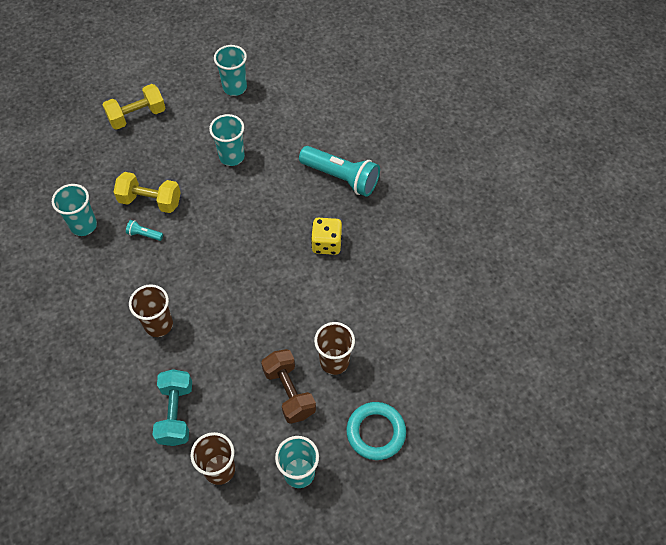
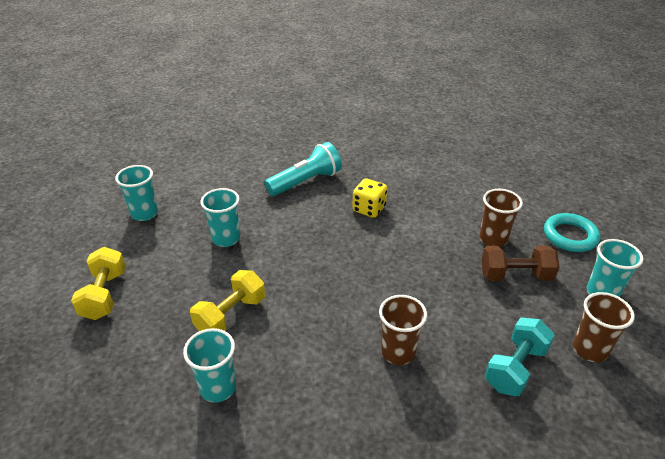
camera: 65 degrees left, 20 degrees down
turquoise flashlight [126,220,163,241] -> none
turquoise dumbbell [152,369,192,446] -> turquoise dumbbell turned 75 degrees counterclockwise [485,318,555,396]

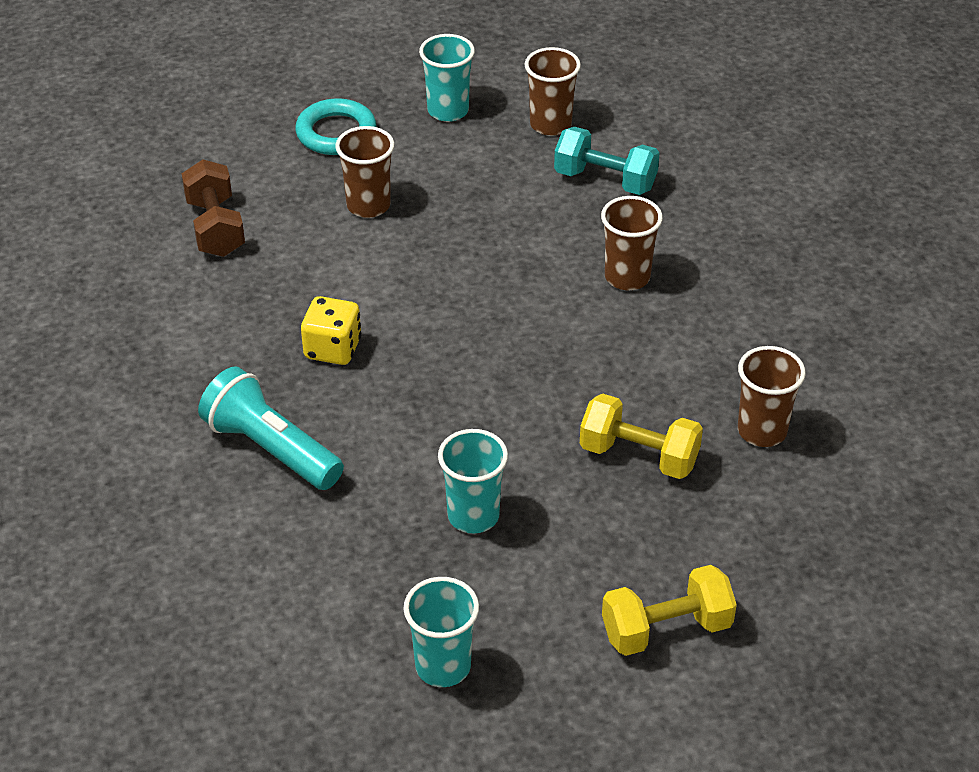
camera: 105 degrees left, 5 degrees up
turquoise cup [183,328,236,403] -> brown cup [738,346,806,447]
brown dumbbell [481,246,560,281] -> brown dumbbell moved to [182,159,245,257]

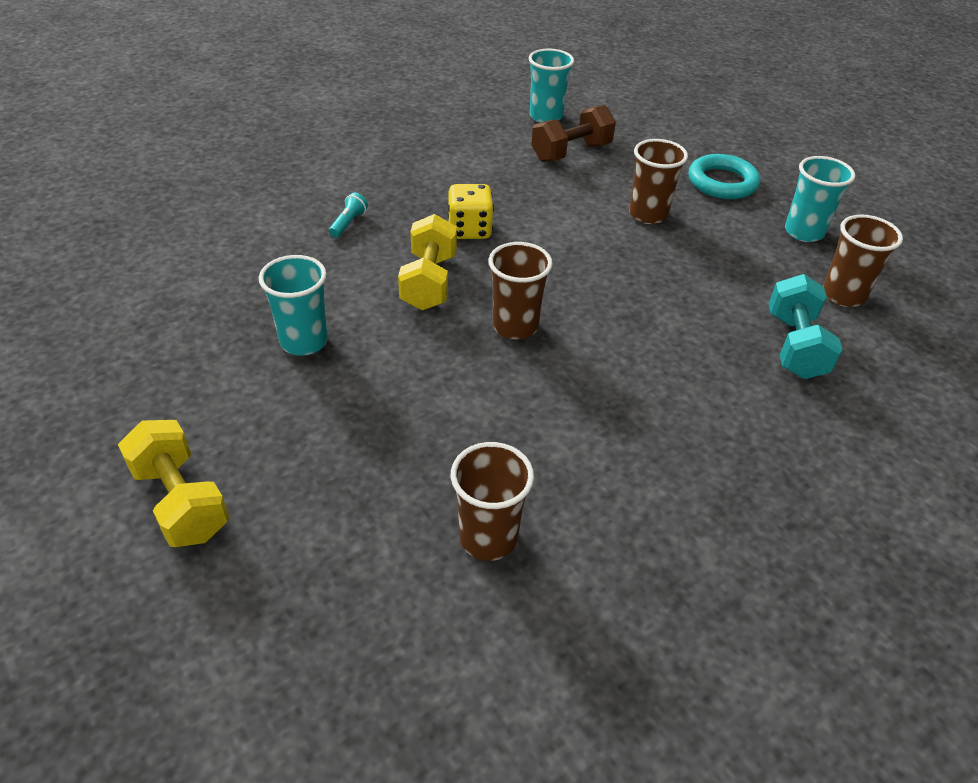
camera: 70 degrees right, 0 degrees up
turquoise flashlight [198,366,344,490] -> turquoise flashlight [329,193,368,238], size x0.42
turquoise cup [403,577,479,687] -> turquoise cup moved to [529,49,574,123]
yellow dumbbell [580,394,703,479] -> yellow dumbbell moved to [398,214,457,310]
brown cup [601,196,663,290] -> brown cup moved to [488,242,553,340]

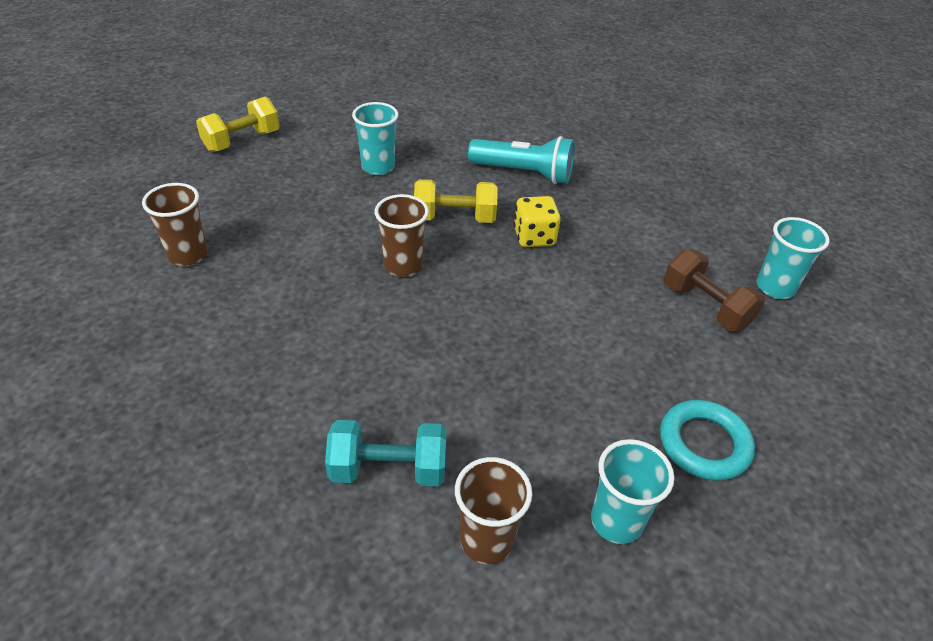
camera: 85 degrees right, 0 degrees up
turquoise flashlight [329,193,368,238] -> turquoise flashlight [468,136,575,184], size x2.36
brown cup [629,139,688,224] -> none

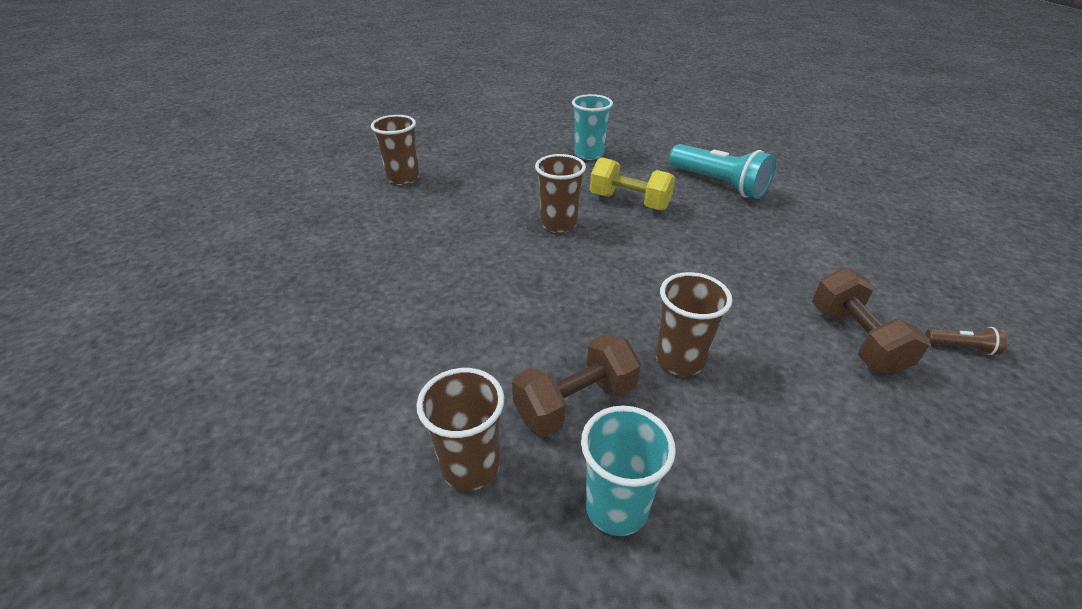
camera: 30 degrees right, 5 degrees down
yellow dumbbell [196,97,280,152] -> none
turquoise dumbbell [325,420,447,486] -> none
yellow dice [514,196,561,247] -> none
turquoise ring [660,400,755,481] -> none
turquoise cup [757,217,830,299] -> brown flashlight [925,327,1007,355]
none -> brown dumbbell [512,334,641,436]
none -> brown cup [656,272,732,376]

